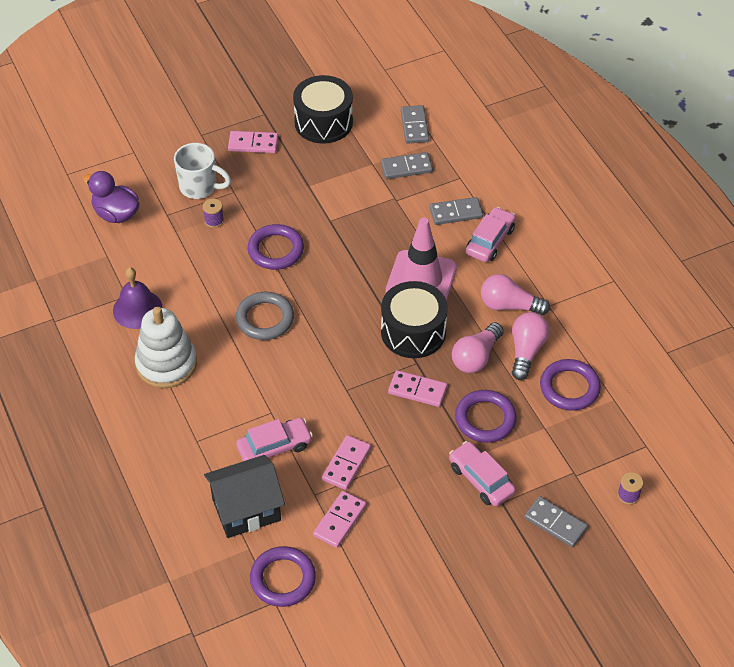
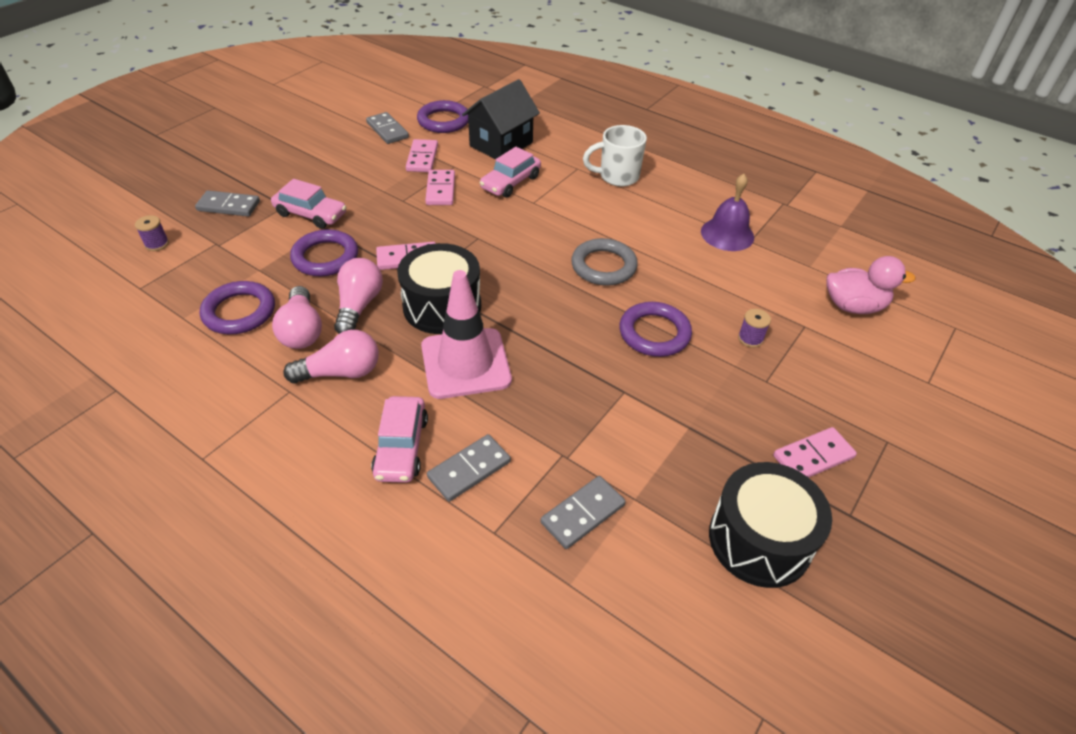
camera: 150 degrees right, 5 degrees down
purple duck [83,171,139,223] -> pink duck [826,256,916,314]
white stacking toy [135,307,197,388] -> none
white mug [174,143,231,199] -> white mug moved to [583,125,647,186]
grey domino [401,105,429,144] -> grey domino moved to [366,112,409,144]

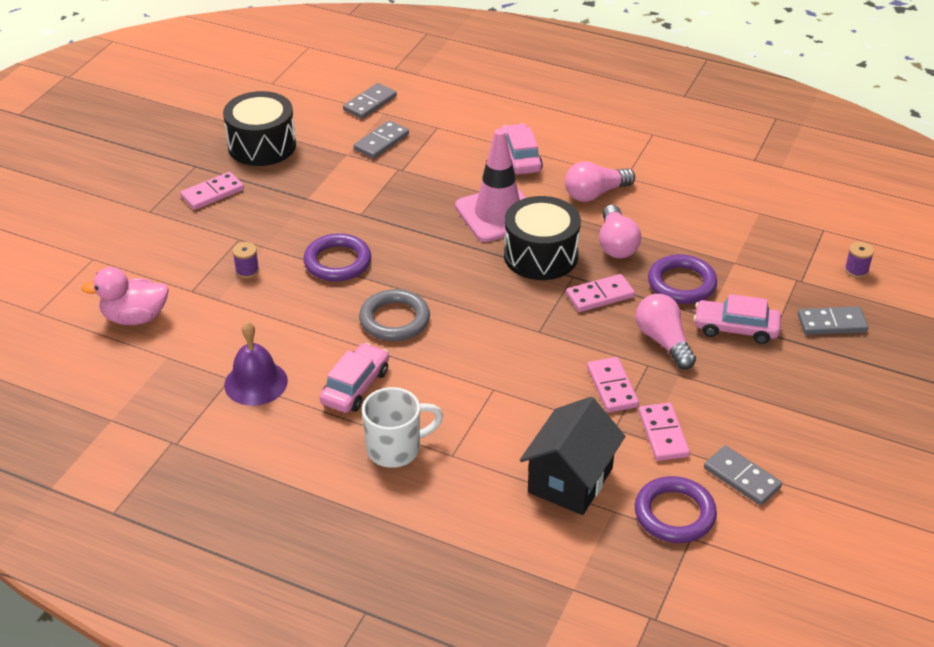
camera: 170 degrees right, 5 degrees down
purple ring [200,281,275,334] -> none
pink light bulb [272,286,322,349] -> pink light bulb moved to [636,294,696,369]
grey domino [427,434,511,502] -> grey domino moved to [343,83,397,119]
pink car [479,147,541,198] -> pink car moved to [320,343,389,413]

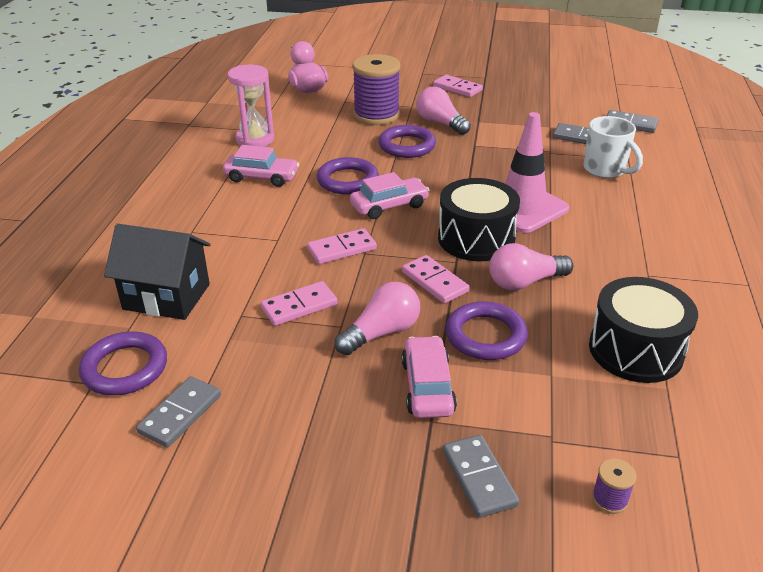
camera: 75 degrees right, 5 degrees down
black drum [223,91,296,166] -> black drum moved to [589,277,698,383]
purple bell [224,322,288,406] -> pink hourglass [228,65,274,147]
purple spool [232,242,259,278] -> purple spool [352,54,401,125], size x2.45
grey ring [359,289,430,341] -> purple ring [317,157,379,195]
white mug [362,387,444,468] -> white mug moved to [584,116,643,178]
pink car [501,124,543,175] -> pink car moved to [350,172,430,219]
pink light bulb [565,161,635,202] -> pink light bulb moved to [416,87,471,135]
pink domino [639,403,690,461] -> pink domino moved to [307,228,377,264]

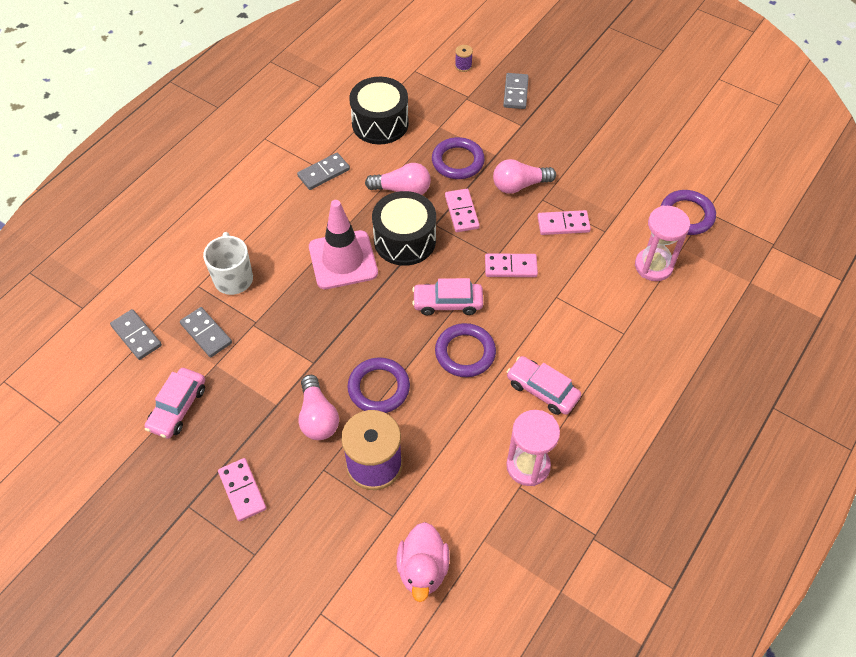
camera: 155 degrees left, 20 degrees up
black house [104,224,211,320] -> pink hourglass [635,206,690,281]
grey domino [136,376,221,448] -> grey domino moved to [297,153,350,190]
pink car [402,336,457,418] -> pink car moved to [145,368,205,439]

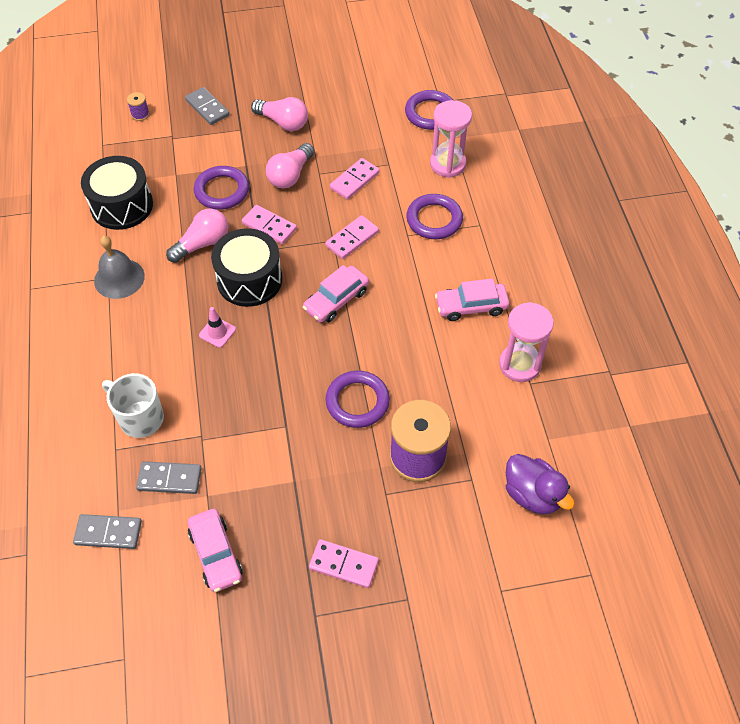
camera: 45 degrees left, 0 degrees up
grey domino [297,153,350,190] -> grey bell [94,236,145,299]
pink light bulb [298,375,339,440] -> pink light bulb moved to [251,97,308,131]
pink traffic cone [309,200,378,289] -> pink traffic cone [199,307,236,348], size x0.44
pink duck [397,522,450,602] -> purple duck [506,454,575,515]
purple ring [435,323,496,377] -> purple ring moved to [406,194,463,239]

